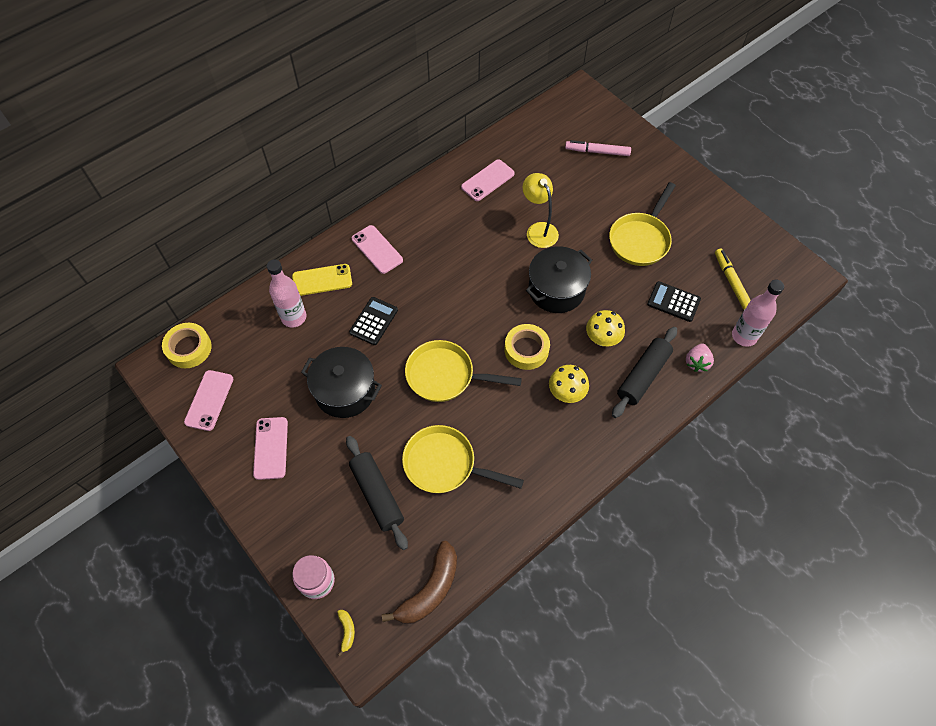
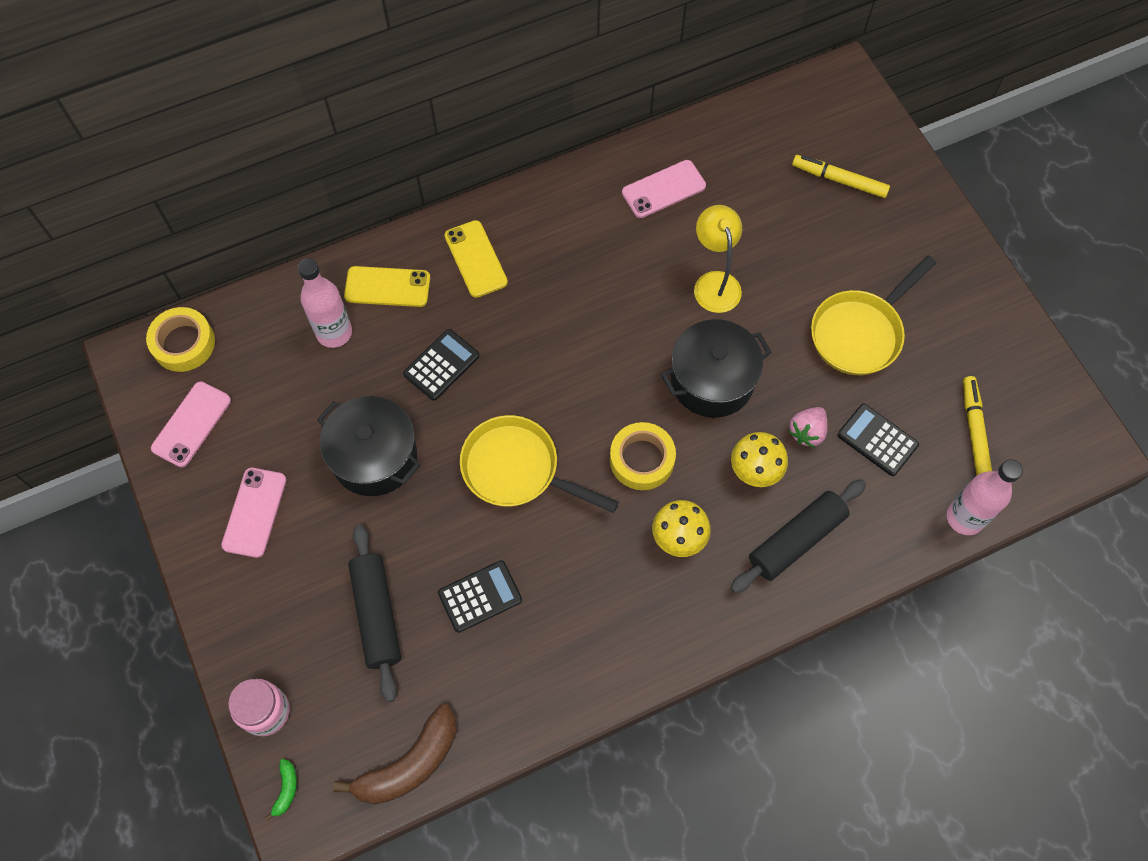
camera: 15 degrees right, 5 degrees up
yellow banana [337,610,355,656] -> green banana [265,759,297,821]
pink phone [352,225,403,274] -> yellow phone [444,220,508,298]
yellow pan [402,425,524,493] -> black calculator [438,560,522,633]
pink marker [565,140,631,156] -> yellow marker [792,155,890,198]
pink strawberry [686,343,714,372] -> pink strawberry moved to [789,407,827,448]

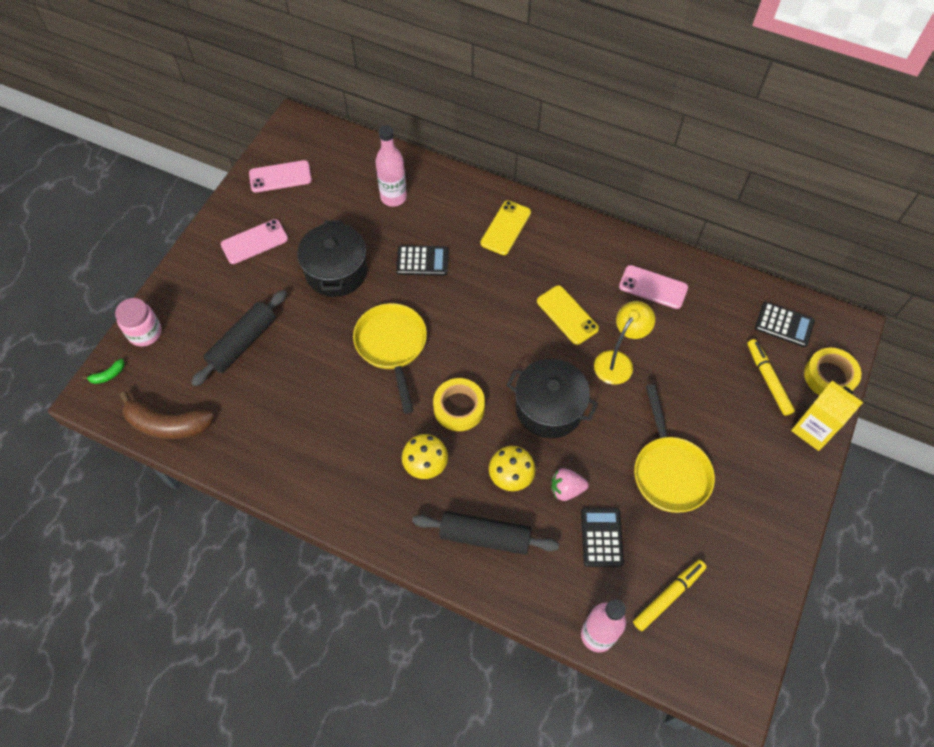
camera: 50 degrees right, 5 degrees down
yellow tape [146,307,215,372] -> yellow tape moved to [804,348,861,396]
yellow phone [344,266,430,307] -> yellow phone moved to [537,285,599,345]
black calculator [438,560,522,633] -> black calculator moved to [755,302,815,347]
yellow pan [811,255,936,375] -> yellow pan turned 105 degrees counterclockwise [634,384,715,513]
none -> yellow carton [791,380,863,451]

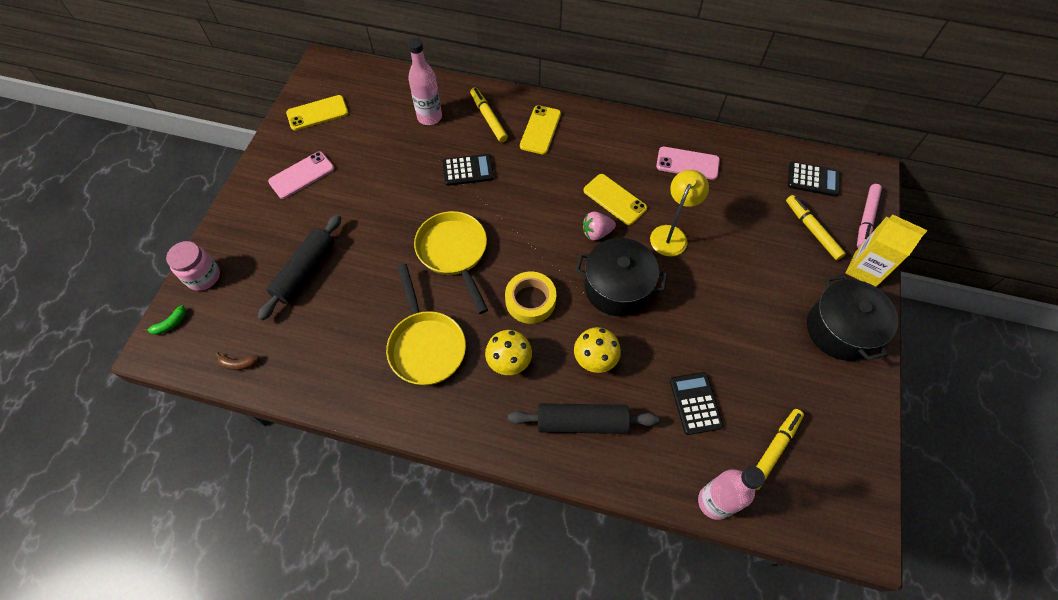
camera: 10 degrees left, 0 degrees up
brown banana [120,392,214,439] -> brown banana [215,353,260,370], size x0.44
pink phone [249,160,312,193] -> yellow phone [286,95,348,130]
black pot [297,220,367,297] -> black pot moved to [807,274,898,361]
pink strawberry [551,468,588,501] -> pink strawberry moved to [583,211,616,241]
yellow pan [634,384,715,513] -> yellow pan moved to [386,264,466,385]
yellow tape [804,348,861,396] -> pink marker [857,184,882,248]
none -> yellow marker [470,88,508,142]

